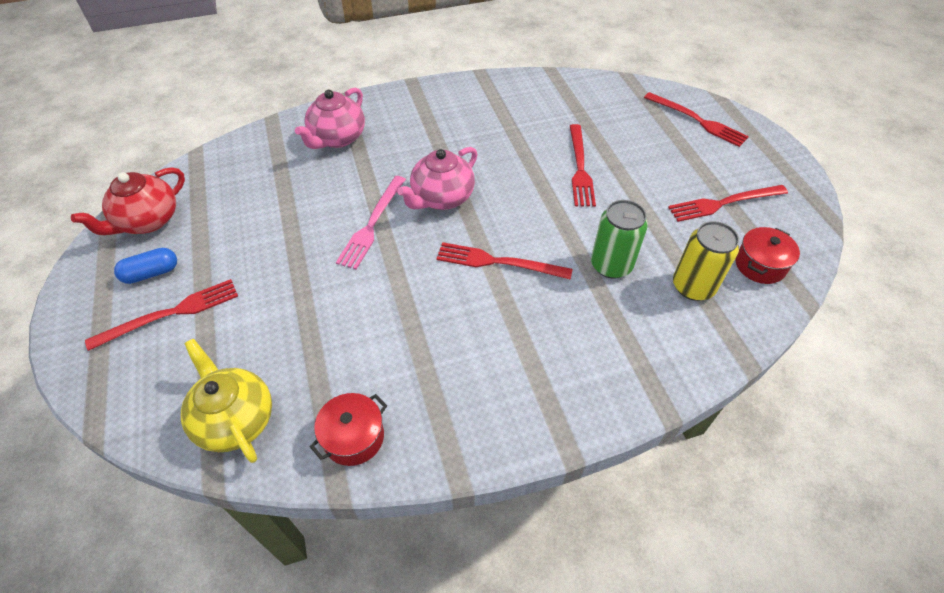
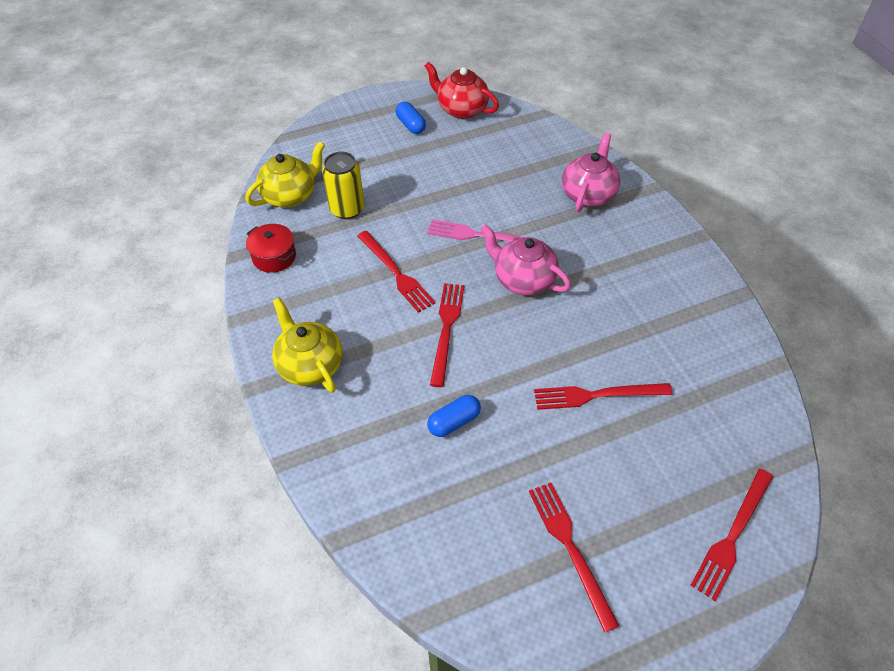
camera: 85 degrees right, 0 degrees up
red fork [85,279,238,351] -> red fork moved to [357,231,435,313]
pink teapot [295,87,365,149] -> pink teapot turned 90 degrees clockwise [562,133,620,212]
green can [591,200,648,279] -> blue capsule [427,395,481,437]
yellow can [673,221,739,301] -> yellow can moved to [322,152,364,219]
red pot [735,227,800,284] -> none
none -> yellow teapot [272,298,342,393]

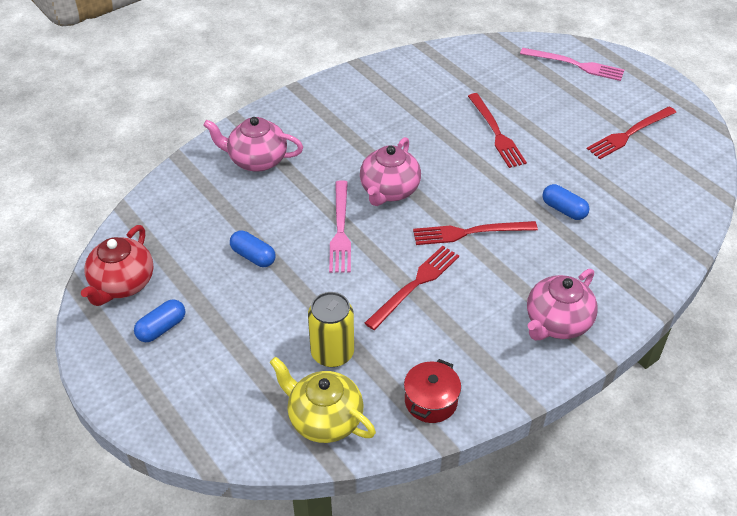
camera: 105 degrees left, 5 degrees down
yellow teapot [272,298,342,393] -> pink teapot [527,269,598,340]
red fork [690,469,773,601] -> pink fork [520,48,624,81]
none -> blue capsule [230,231,276,267]

